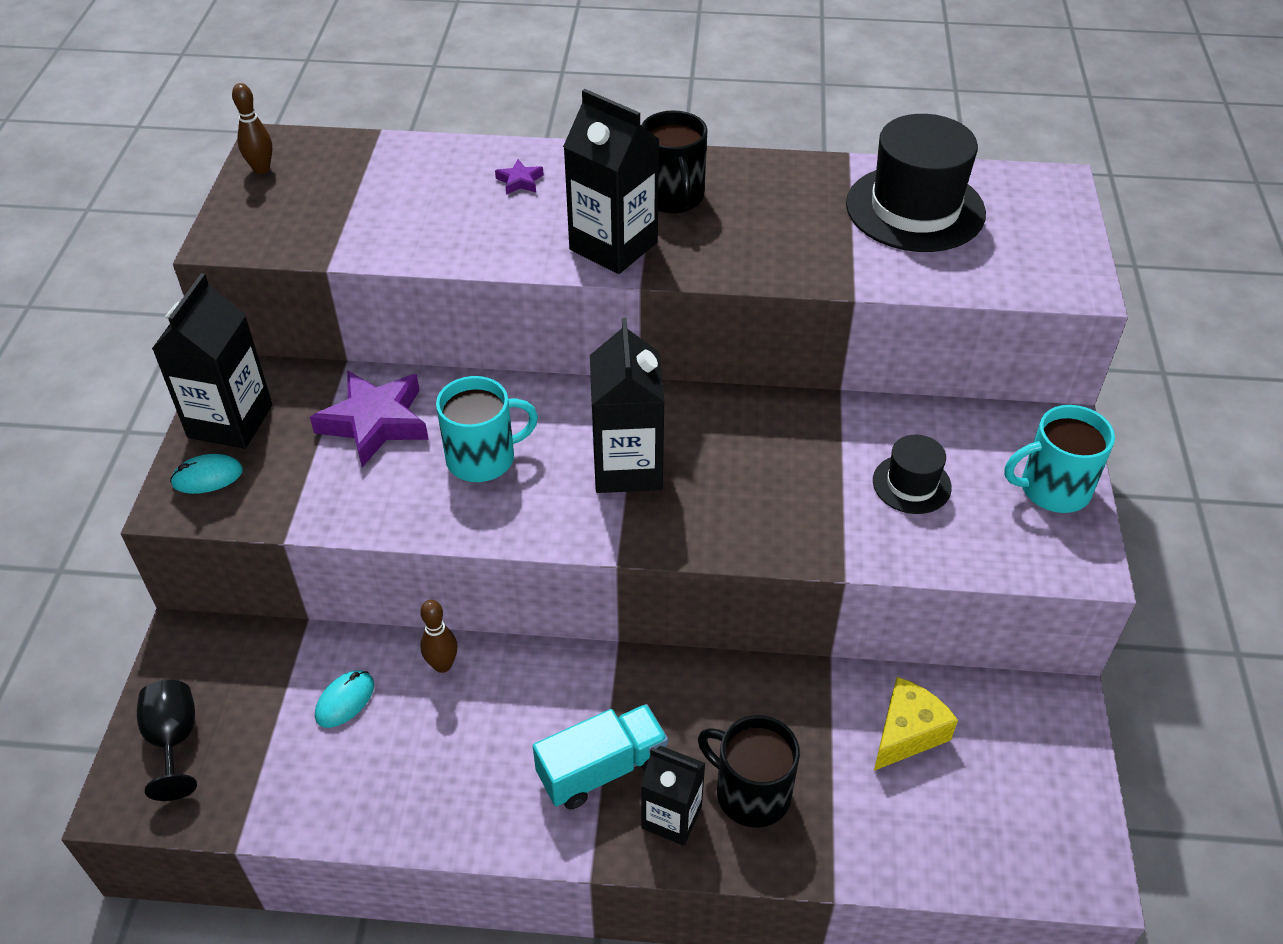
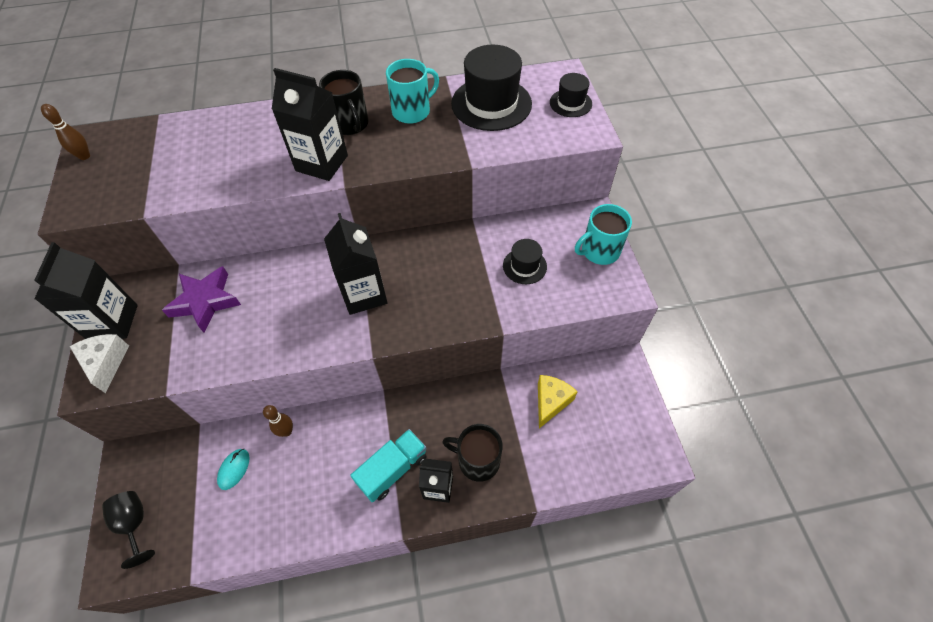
camera: 15 degrees left, 10 degrees up
turquoise mouse [170,454,243,494] -> white cheese [70,334,129,393]
turquoise mug [436,376,538,482] -> turquoise mug moved to [386,59,439,124]
purple star [495,159,544,195] -> none
none -> black hat [550,73,592,117]

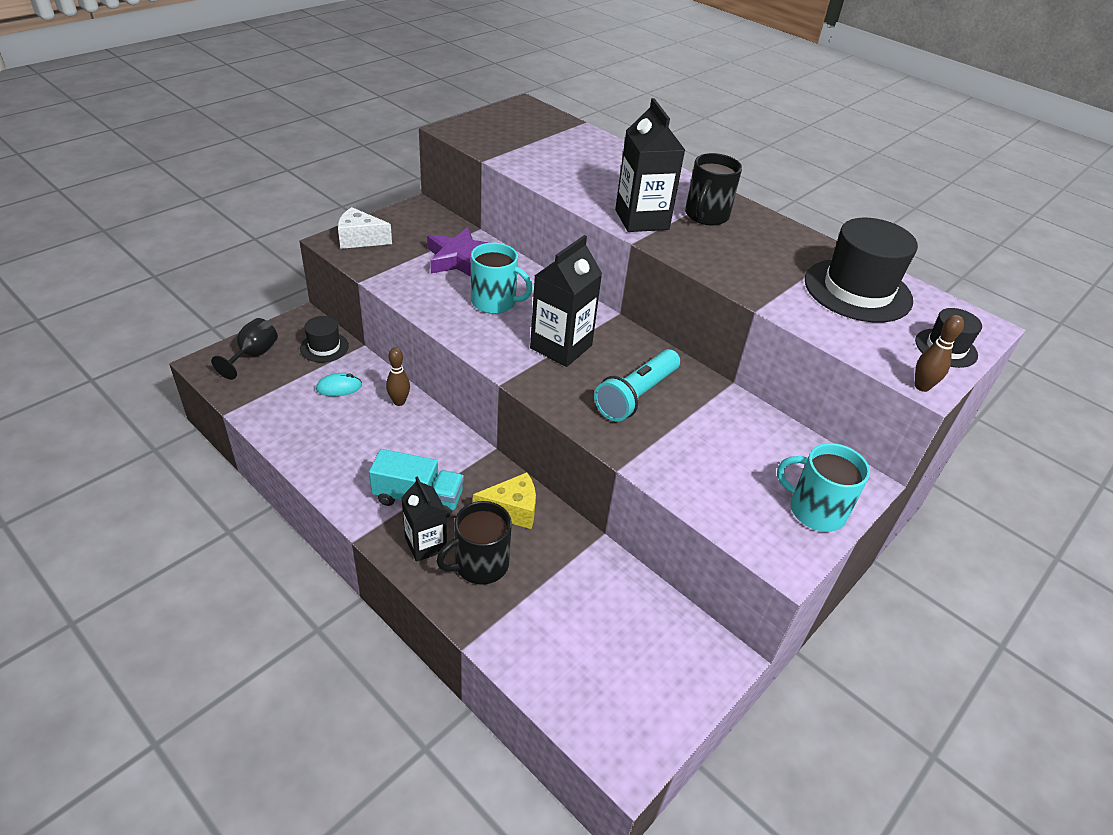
camera: 50 degrees right, 15 degrees down
black carton [34,242,138,339] -> none
brown bowling pin [41,104,90,160] -> brown bowling pin moved to [915,315,964,392]
white cheese [70,334,129,393] -> white cheese turned 120 degrees counterclockwise [338,207,392,249]
turquoise mug [386,59,439,124] -> turquoise mug moved to [471,243,533,314]
black mug [443,424,503,482] -> black mug turned 105 degrees counterclockwise [436,501,512,585]
black hat [503,239,547,284] -> black hat moved to [300,316,349,362]
yellow cheese [538,375,578,428] -> yellow cheese moved to [473,472,536,529]
none -> turquoise flashlight [594,349,680,422]

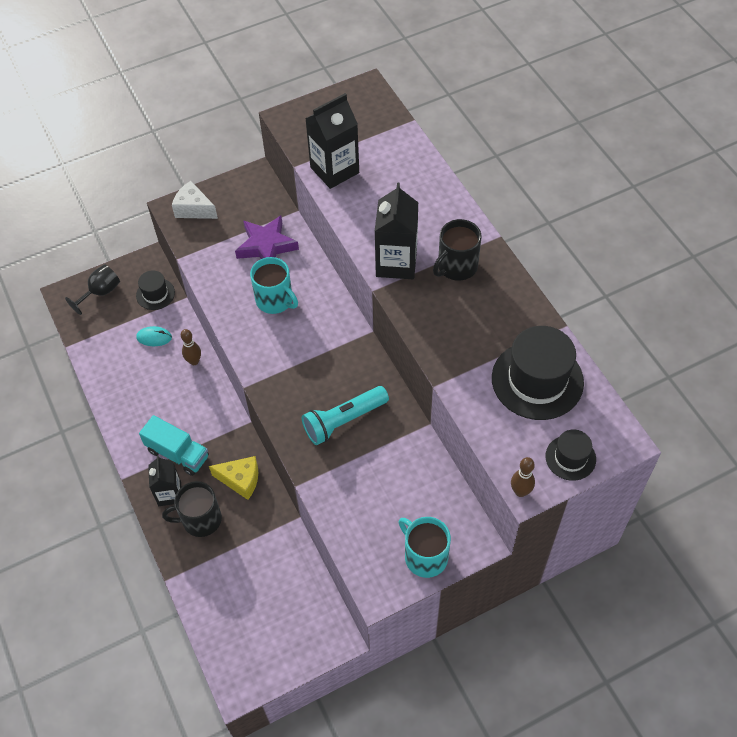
camera: 25 degrees right, 15 degrees up
black carton [530,235,602,367] -> black carton moved to [305,93,359,189]

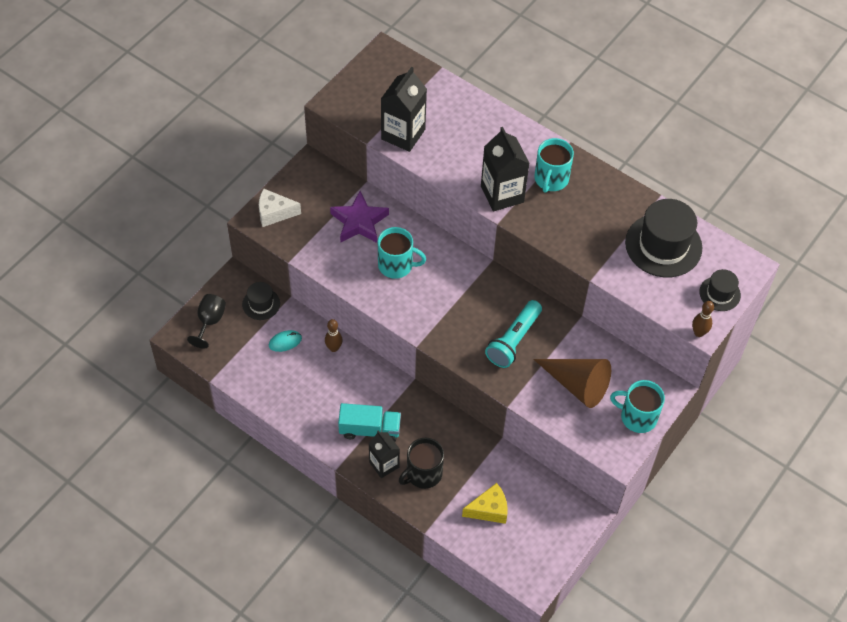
camera: 30 degrees left, 0 degrees up
yellow cheese [209,456,258,500] -> yellow cheese moved to [462,483,508,524]
black mug [433,219,482,281] -> turquoise mug [534,138,574,193]
none -> brown cone [533,359,611,408]

